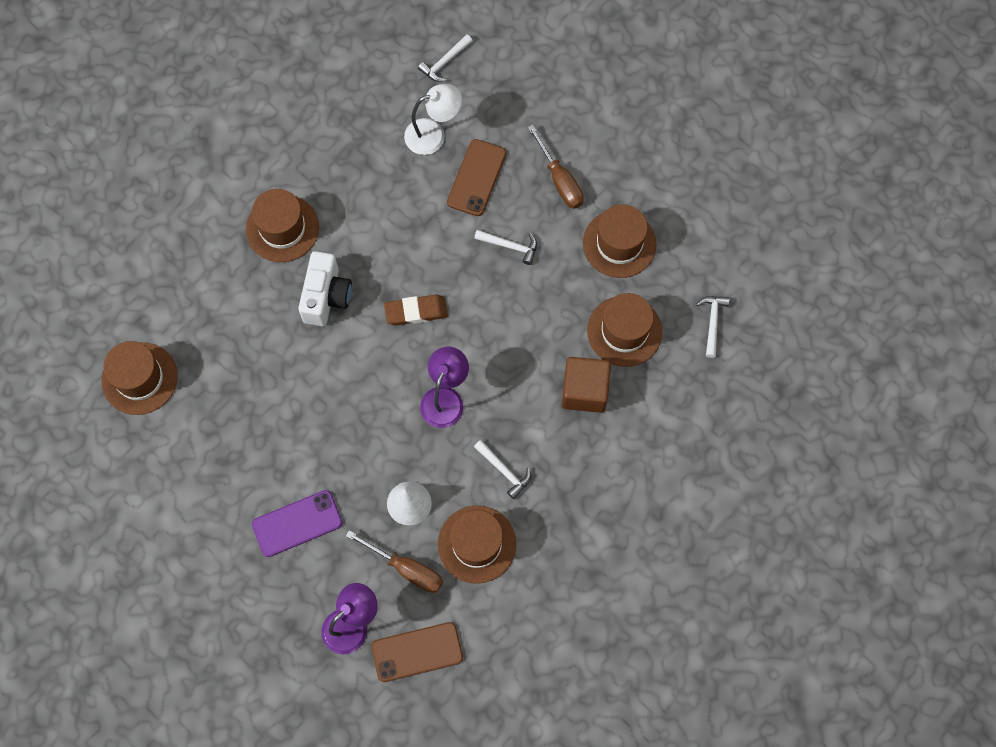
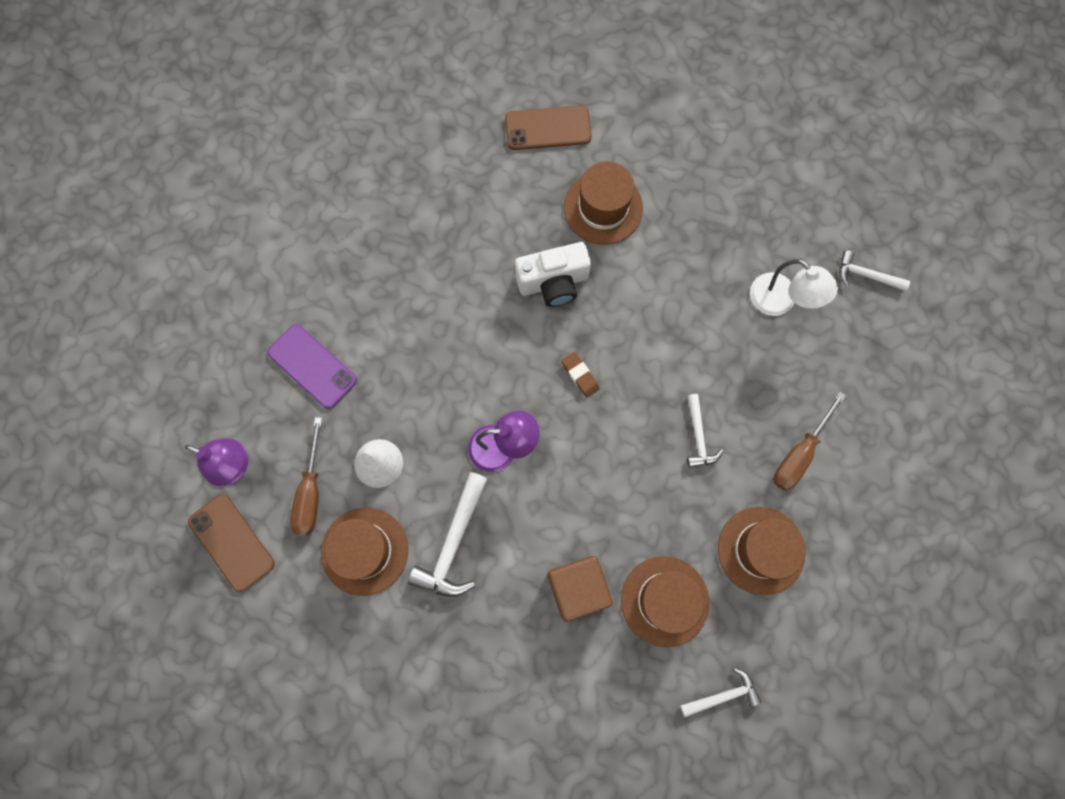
camera: 65 degrees right, 5 degrees up
brown hat [101,341,178,415] -> none
brown eraser [384,295,448,326] -> brown eraser [562,352,600,398], size x0.66
brown phone [447,139,506,216] -> brown phone moved to [505,105,592,150]
white hammer [474,440,531,499] -> white hammer [408,472,487,597], size x1.67

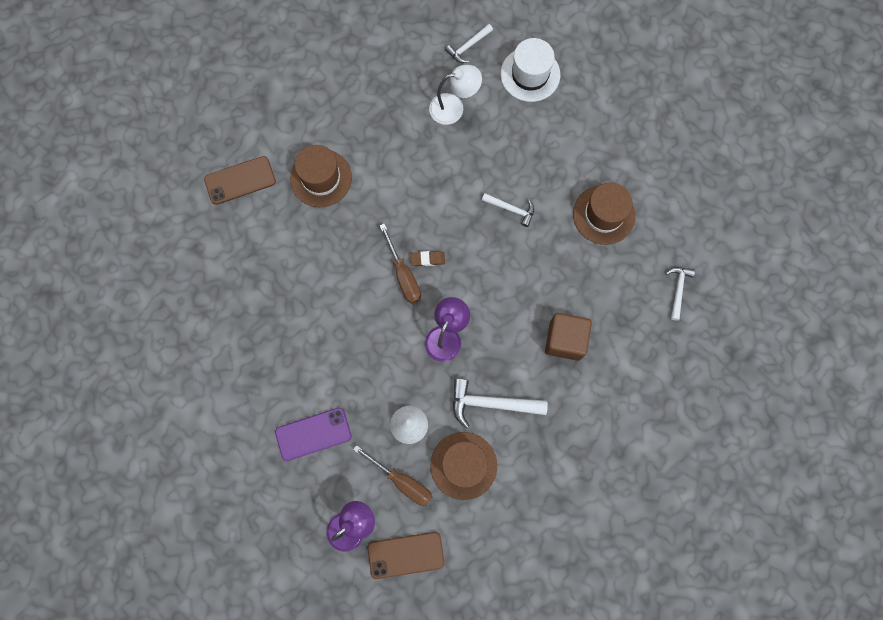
camera: 60 degrees left, 0 degrees up
white hammer [408,472,487,597] -> white hammer turned 135 degrees clockwise [453,379,548,428]
brown phone [505,105,592,150] -> brown phone turned 45 degrees clockwise [204,156,276,205]
white camera [515,242,591,307] -> none
brown hat [621,556,709,647] -> none
brown screwdriver [774,392,846,491] -> brown screwdriver moved to [380,223,421,304]
none -> white hat [501,38,560,102]

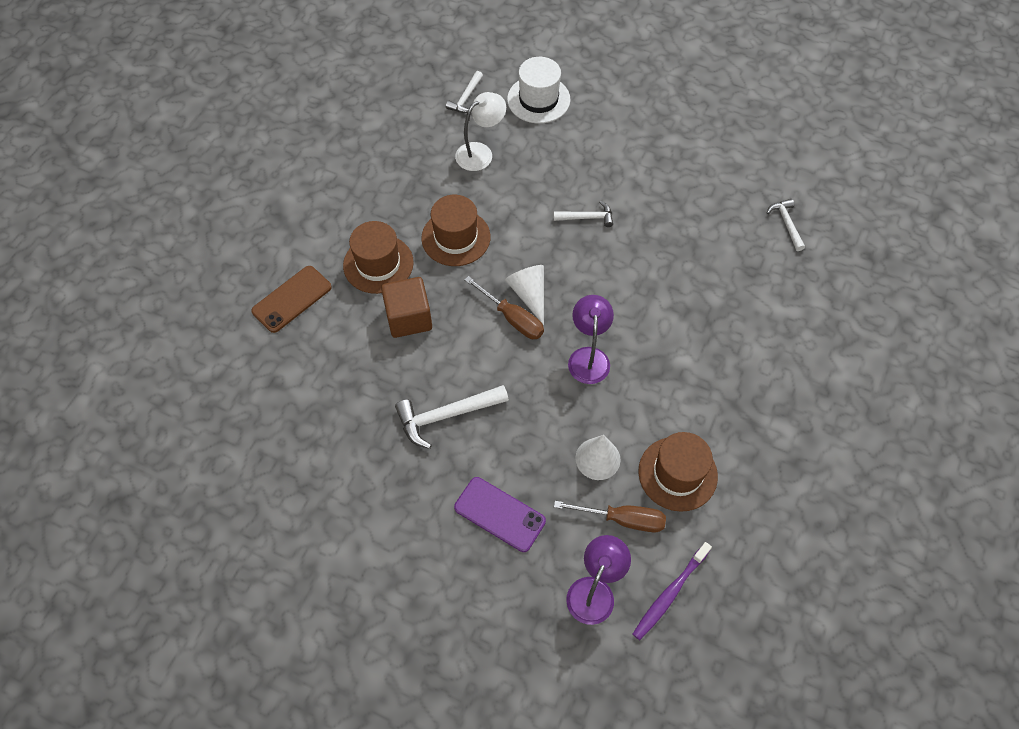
camera: 25 degrees left, 15 degrees down
purple phone [275,408,352,461] -> purple phone turned 75 degrees clockwise [454,477,546,552]
brown phone [367,532,444,579] -> purple toothbrush [633,542,712,640]
brown eraser [410,251,445,266] -> white cone [505,265,544,325]
white hammer [453,379,548,428] -> white hammer moved to [395,385,509,449]
brown cube [545,313,592,361] -> brown cube moved to [381,277,432,338]
brown hat [573,183,635,245] -> brown hat moved to [421,195,490,266]

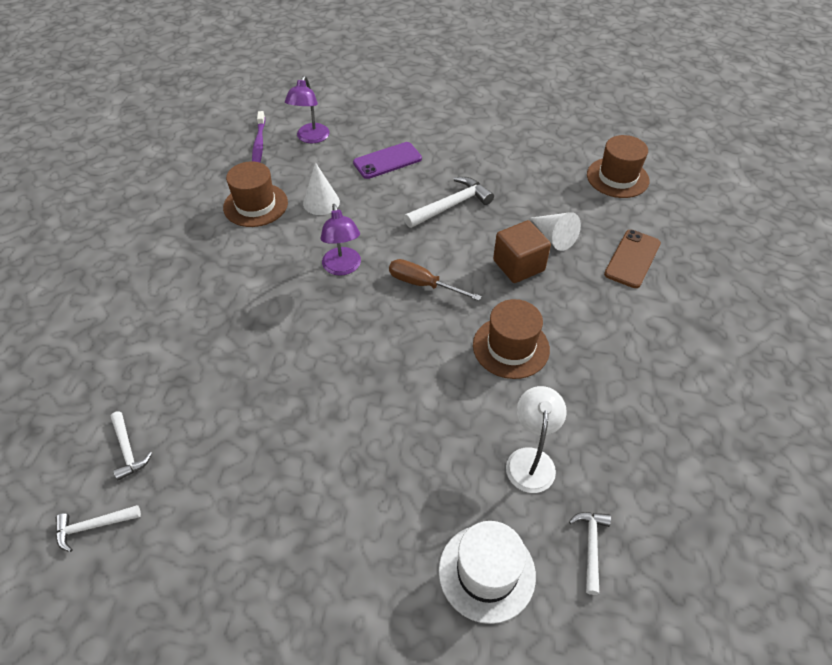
camera: 165 degrees right, 10 degrees down
brown hat [343,221,414,294] -> brown hat moved to [587,135,649,198]
purple phone [454,477,546,552] -> purple phone turned 45 degrees counterclockwise [353,142,422,179]
white lamp [455,92,506,171] -> white lamp turned 150 degrees clockwise [506,386,567,493]
white cone [505,265,544,325] -> white cone moved to [530,212,581,251]
white hammer [554,201,613,227] -> white hammer moved to [56,505,141,552]
brown screwdriver [554,501,666,532] -> none
purple toothbrush [633,542,712,640] -> purple toothbrush turned 150 degrees clockwise [252,111,265,163]

